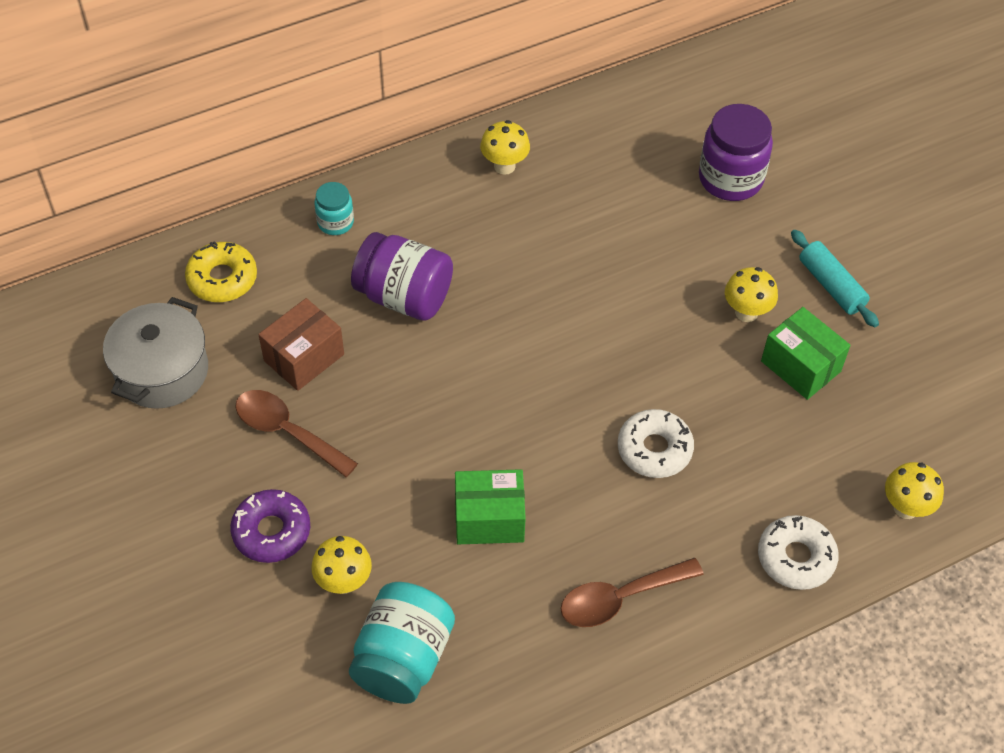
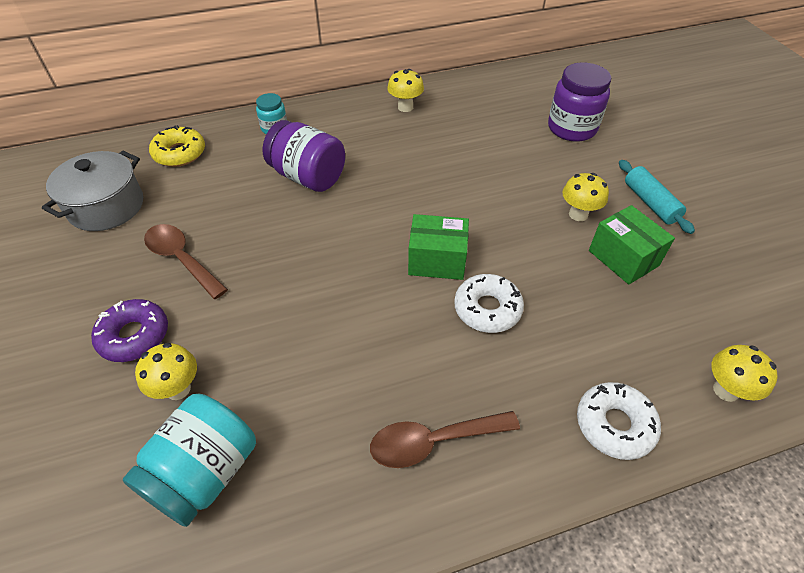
camera: 10 degrees right, 5 degrees down
brown box [258,298,344,391] -> none
green box [455,469,526,544] -> green box moved to [408,214,469,280]

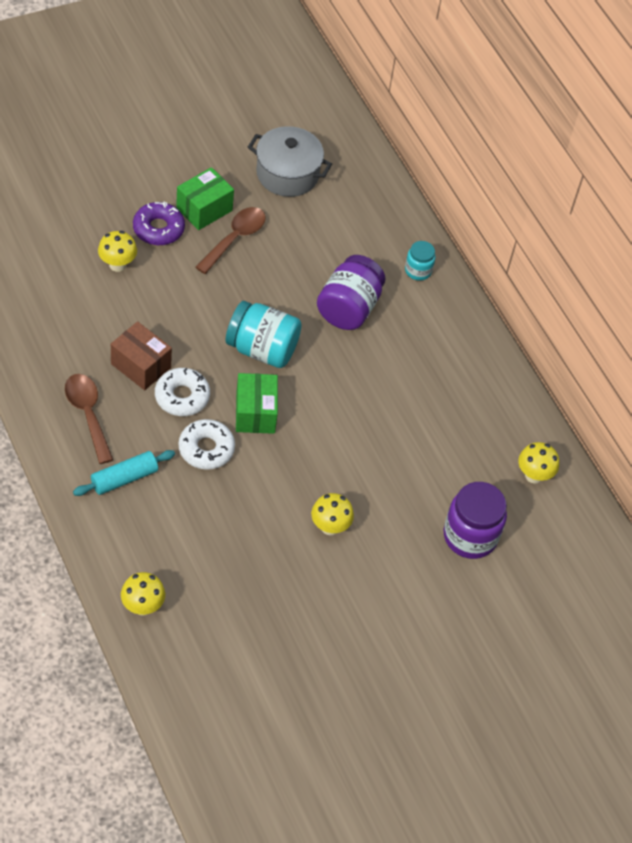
camera: 75 degrees right, 5 degrees up
turquoise jar [123,394,256,527] -> turquoise jar moved to [226,301,302,368]
yellow donut [149,125,205,167] -> none
yellow mushroom [387,69,424,112] -> yellow mushroom moved to [518,442,559,484]
white donut [577,382,661,460] -> white donut moved to [155,368,210,416]
green box [589,205,675,285] -> green box moved to [176,167,234,230]
turquoise rolling pin [619,160,695,234] -> turquoise rolling pin moved to [73,450,175,496]
none -> brown box [111,321,172,390]

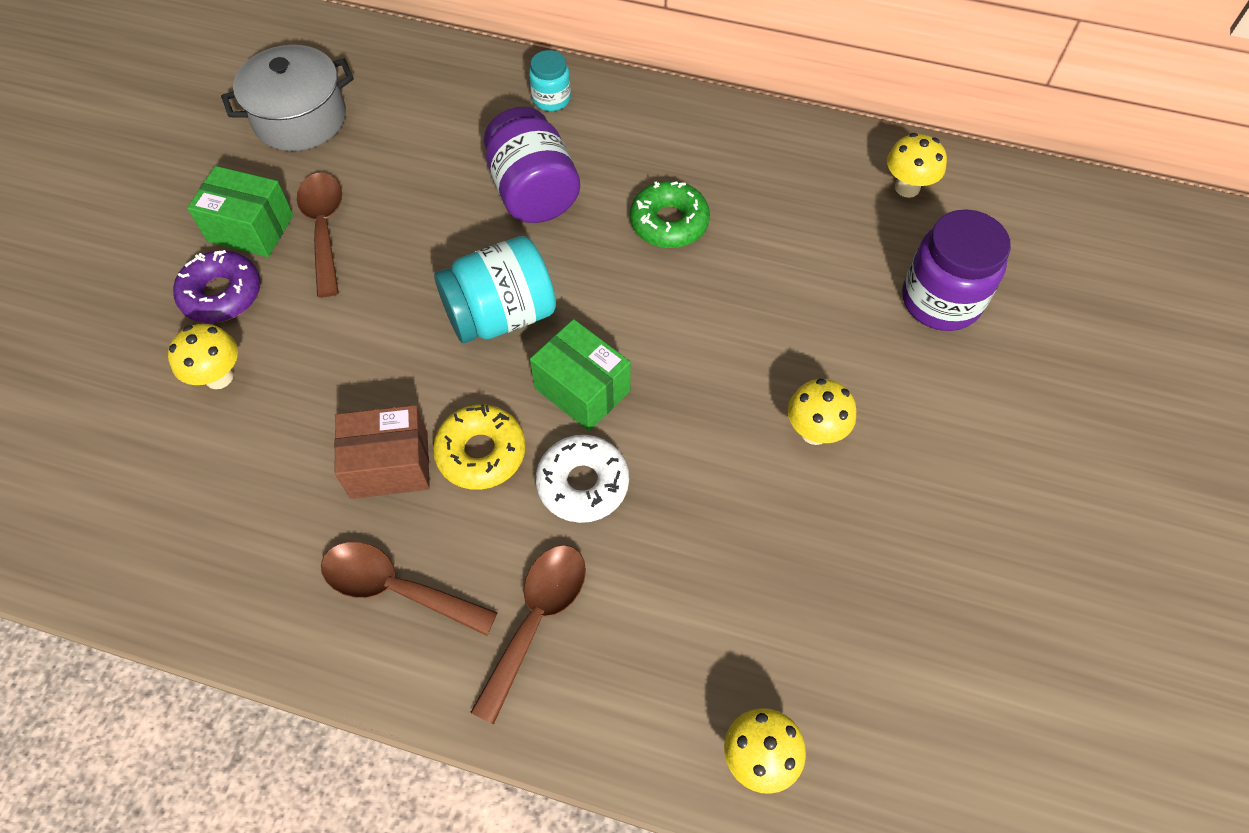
camera: 40 degrees left, 5 degrees up
turquoise rolling pin [73,450,175,496] -> brown spoon [470,545,586,725]
white donut [155,368,210,416] -> yellow donut [433,404,526,490]
green box [176,167,234,230] -> green box turned 75 degrees counterclockwise [187,166,294,257]
none -> green donut [630,181,710,248]

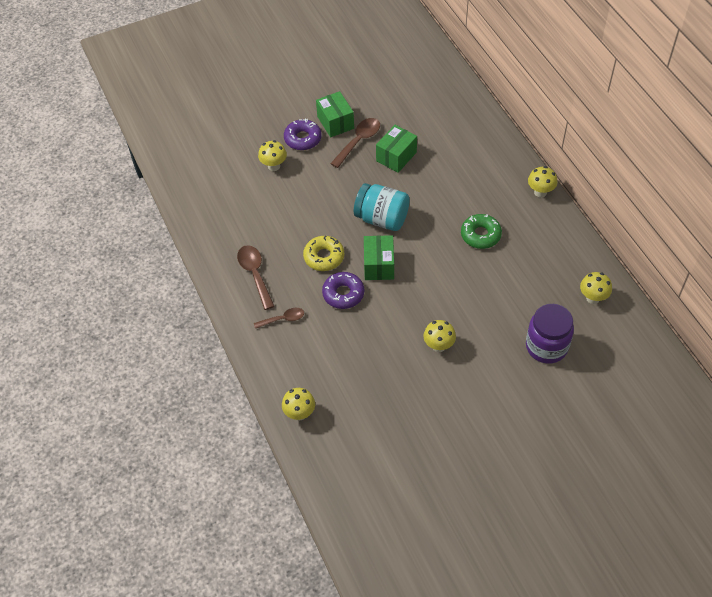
camera: 50 degrees right, 5 degrees down
grey pot [221,45,354,151] -> none
brown box [334,405,430,499] -> none
brown spoon [470,545,586,725] -> brown spoon [254,308,304,329], size x0.64
purple jar [484,107,580,223] -> none
turquoise jar [529,50,571,111] -> none
white donut [536,435,629,523] -> purple donut [322,272,364,309]
none -> green box [376,125,417,173]
none -> yellow mushroom [528,166,557,198]

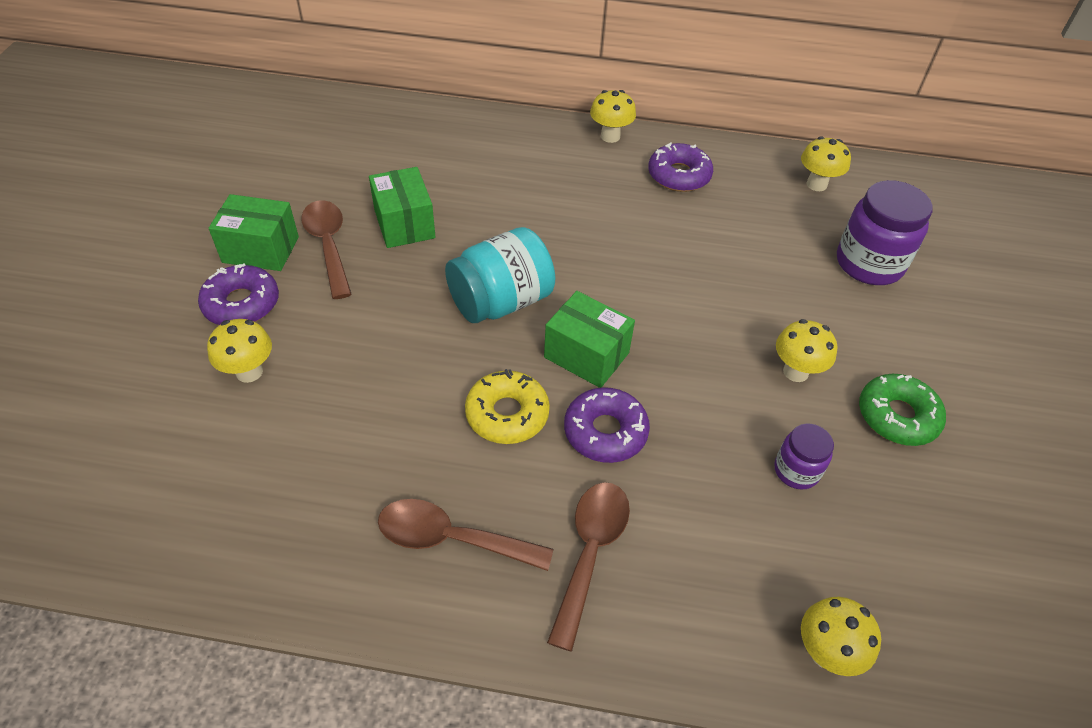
camera: 60 degrees left, 5 degrees down
brown spoon [254,308,304,329] -> brown spoon [547,482,630,652], size x1.56
green donut [461,214,502,249] -> green donut moved to [859,374,946,446]
none -> purple donut [648,142,713,192]
none -> purple jar [774,424,834,490]

